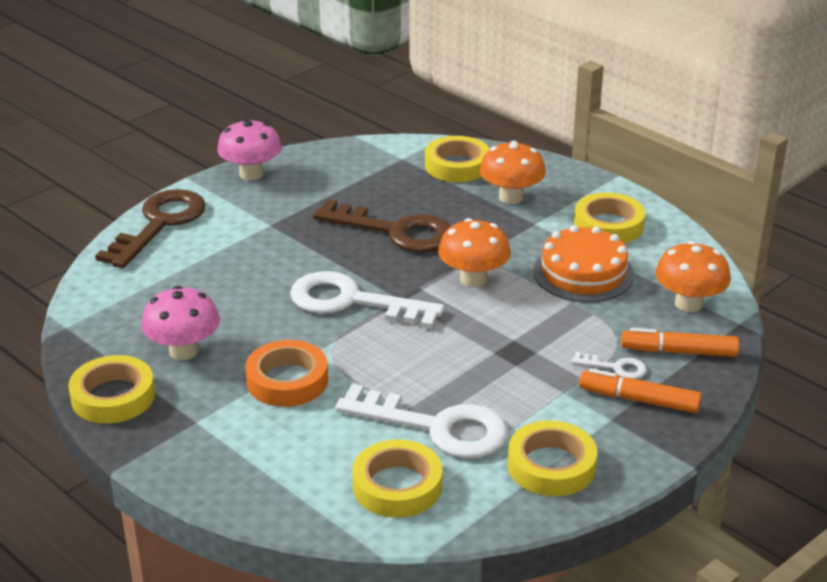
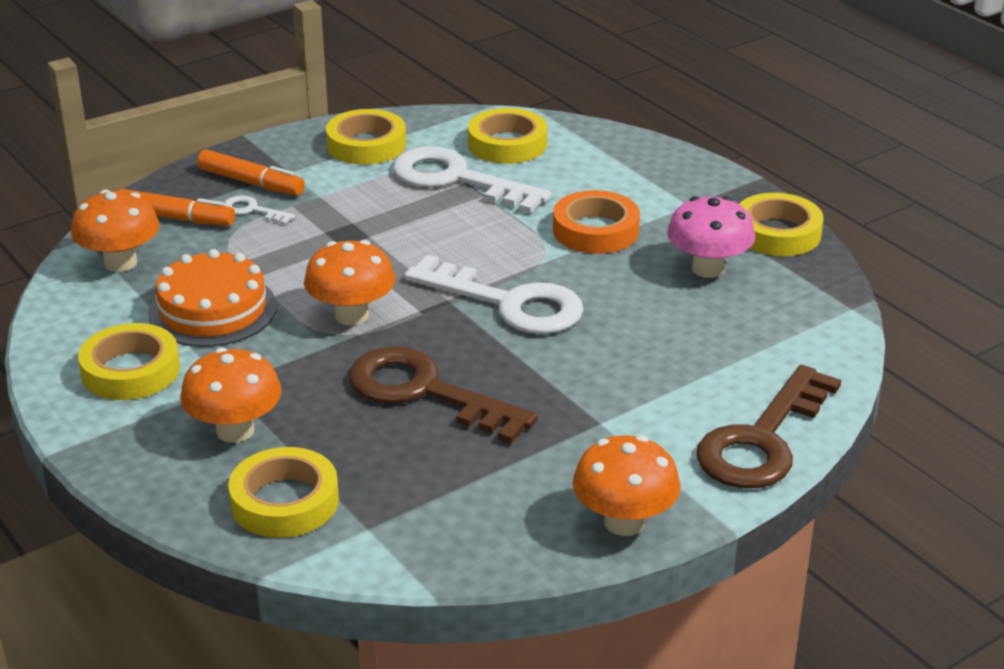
camera: 170 degrees left, 0 degrees up
pink mushroom [217,119,282,181] -> orange mushroom [573,435,681,536]

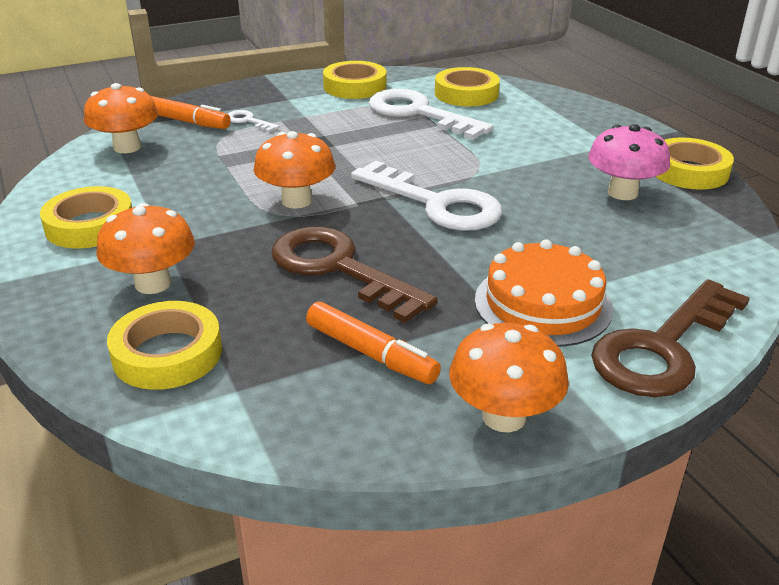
camera: 10 degrees right, 0 degrees up
orange cake [148,249,277,347] -> orange cake moved to [475,239,613,347]
orange marker [197,149,305,196] -> orange marker moved to [306,302,441,384]
orange tape [553,190,640,254] -> none

